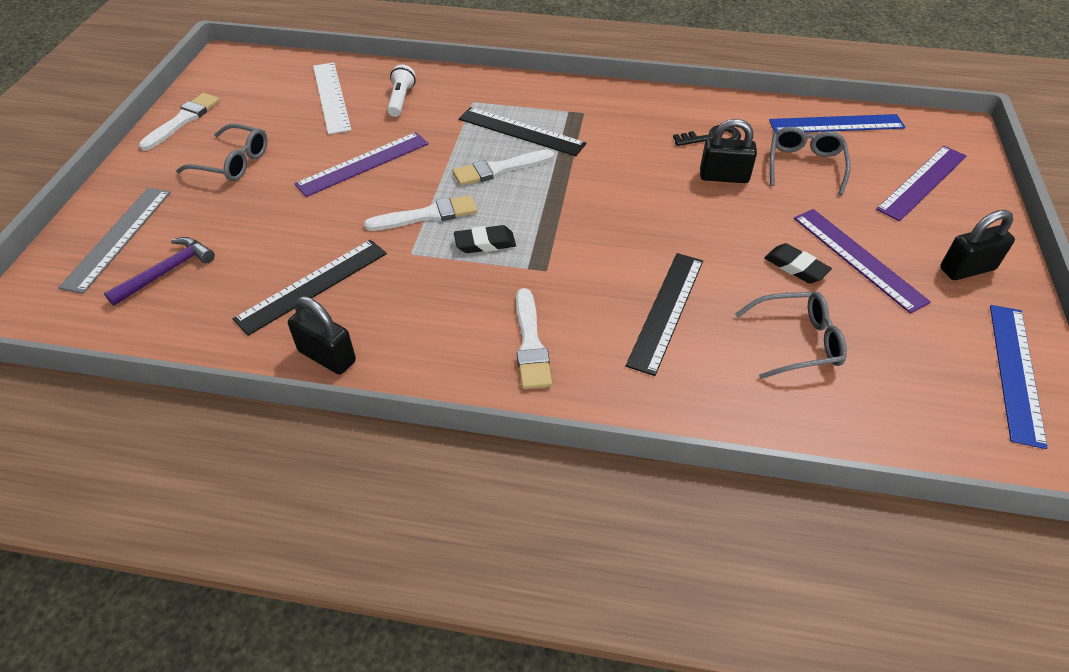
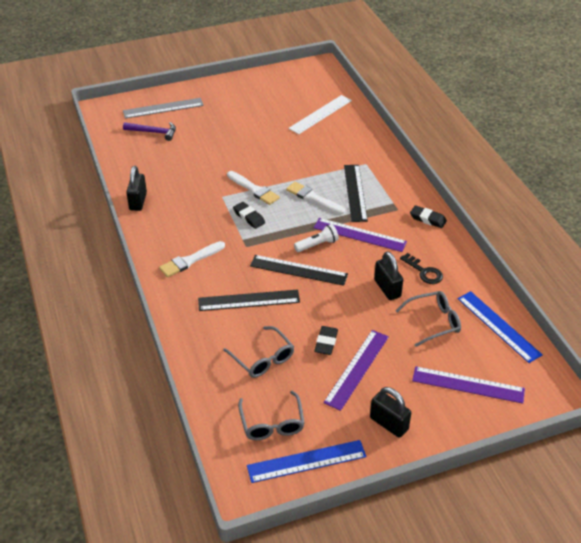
camera: 60 degrees right, 5 degrees down
white brush [139,93,220,151] -> none
grey glasses [176,124,267,181] -> grey glasses moved to [238,391,305,440]
black ruler [233,240,387,336] -> black ruler moved to [250,255,348,286]
purple ruler [294,132,429,197] -> purple ruler moved to [313,218,407,252]
white flashlight [387,64,416,117] -> white flashlight moved to [294,224,339,252]
none -> black eraser [410,205,447,228]

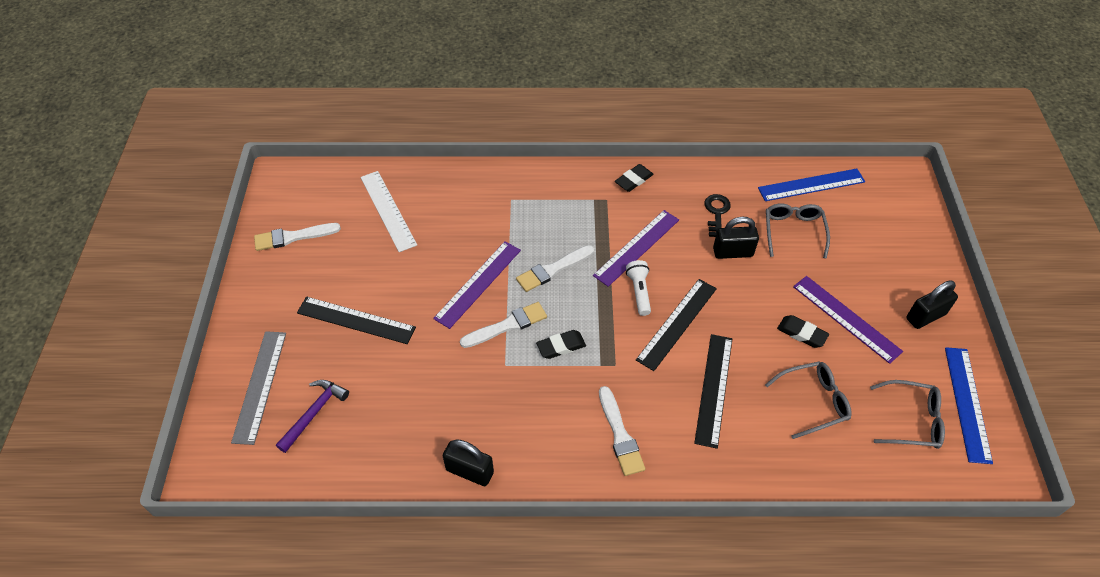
camera: 70 degrees left, 10 degrees up
black ruler [344,165,368,222] -> black ruler moved to [297,297,416,344]
black key [400,253,443,284] -> black key turned 60 degrees counterclockwise [705,194,731,237]
purple ruler [412,366,525,404] -> purple ruler moved to [433,241,521,329]
none -> white brush [254,223,341,251]

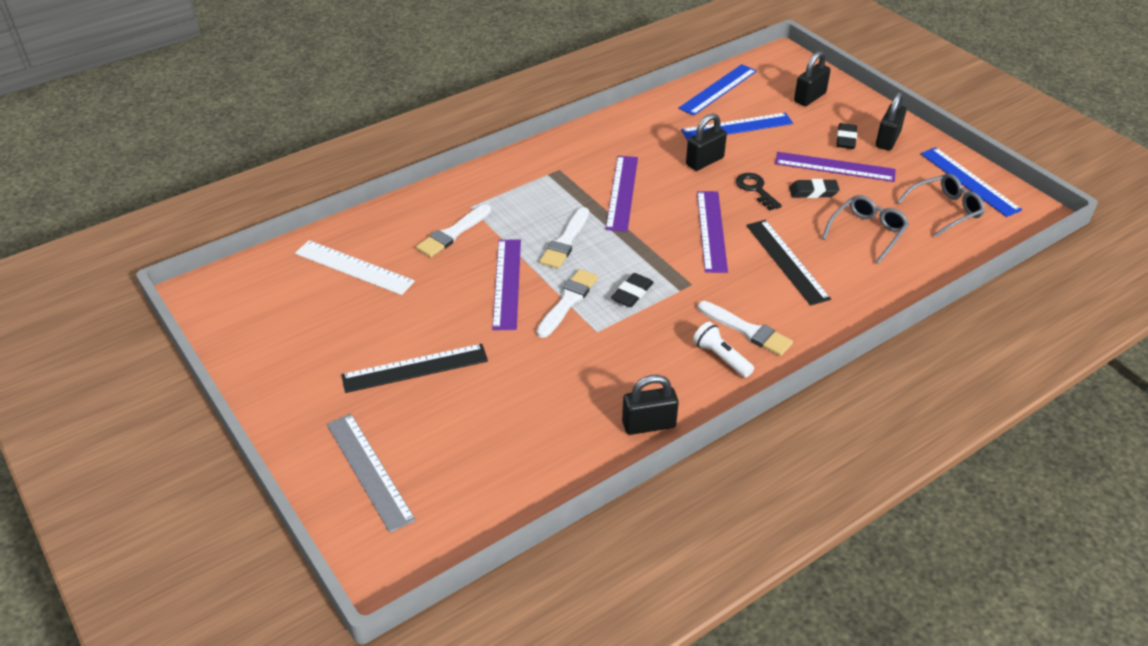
camera: 35 degrees left, 10 degrees down
white brush [254,223,341,251] -> white brush moved to [416,204,491,257]
purple hammer [276,380,349,453] -> none
black eraser [615,164,654,192] -> black eraser moved to [836,123,857,149]
white flashlight [626,260,651,316] -> white flashlight moved to [693,322,754,378]
black ruler [636,279,717,371] -> purple ruler [697,191,728,273]
black key [705,194,731,237] -> black key moved to [736,173,782,210]
grey glasses [766,203,830,259] -> blue ruler [681,113,793,141]
none -> black padlock [794,51,831,106]

